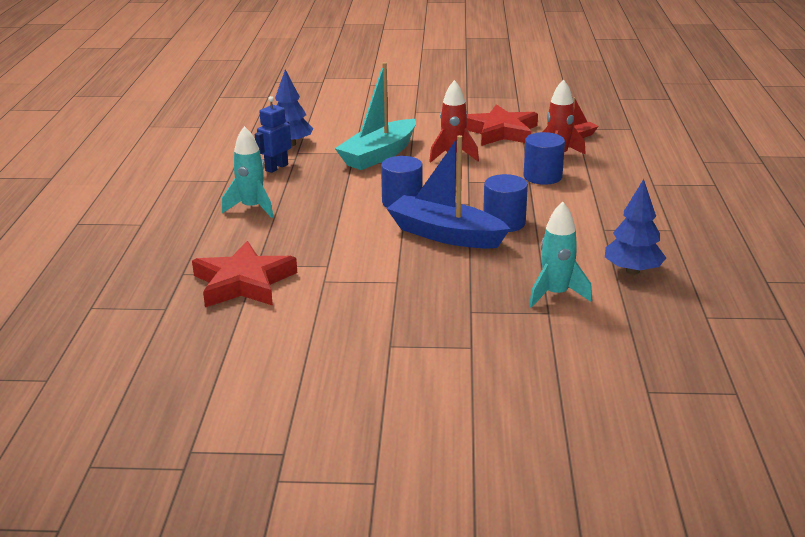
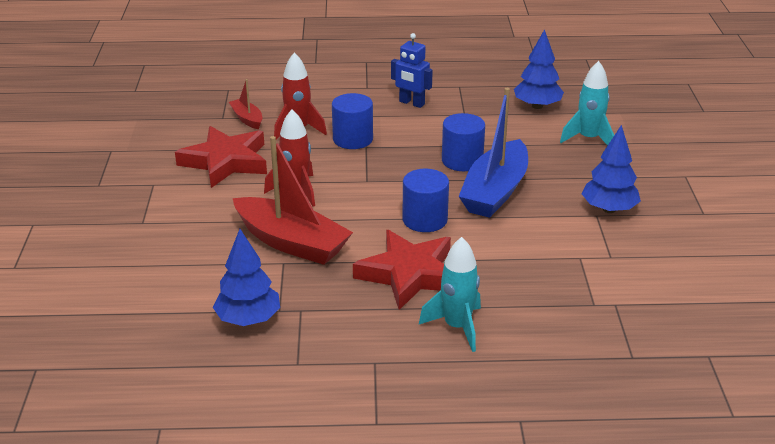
camera: 95 degrees left, 5 degrees up
red star [192,241,297,307] -> red star moved to [353,230,451,310]
blue robot [255,96,291,173] -> blue robot moved to [391,33,433,108]
turquoise boat [335,62,416,170] -> red boat [233,136,353,265]
none -> blue tree [581,125,641,213]

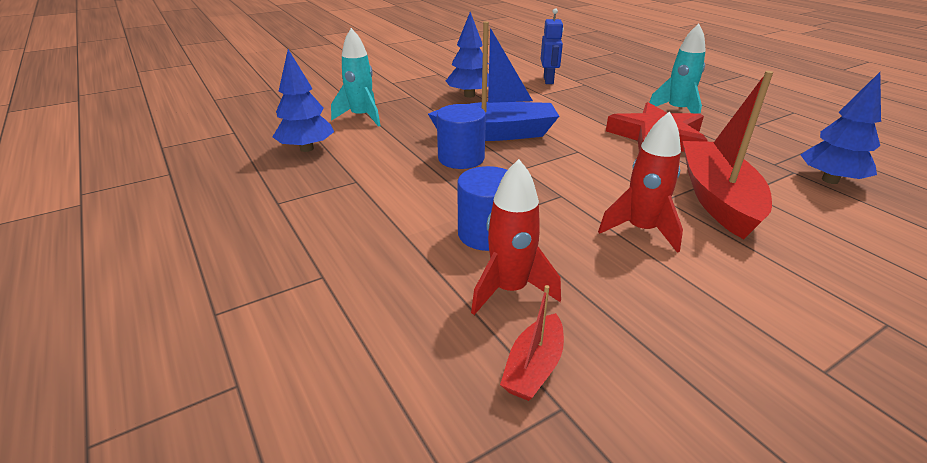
camera: 120 degrees left, 0 degrees up
red star [175,126,267,188] -> none
blue robot [391,33,433,108] -> blue robot moved to [541,8,564,84]
blue cylinder [403,169,449,232] -> none

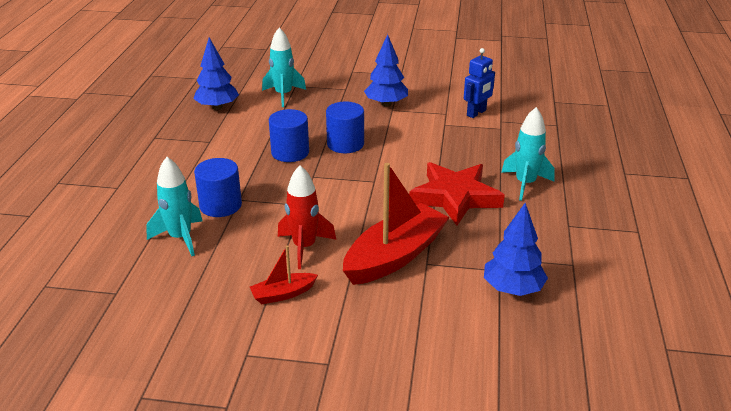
camera: 40 degrees right, 0 degrees up
blue boat [428,21,559,141] -> blue cylinder [326,102,364,153]
red rocket [471,159,561,315] -> turquoise rocket [146,157,202,256]
red boat [500,285,564,401] -> red boat moved to [250,245,318,304]

